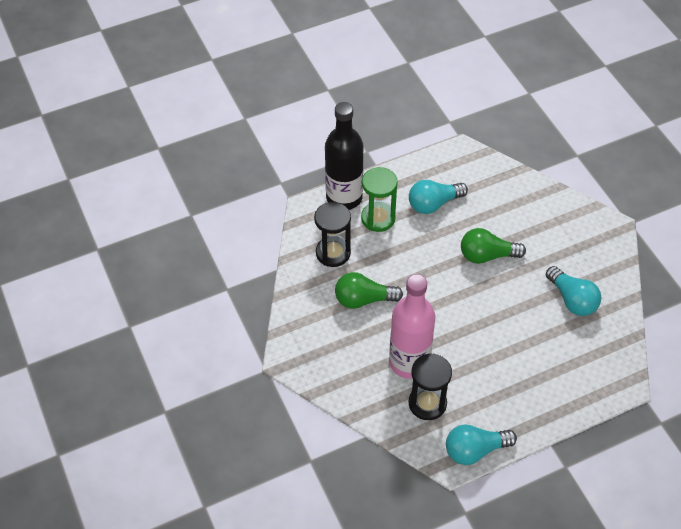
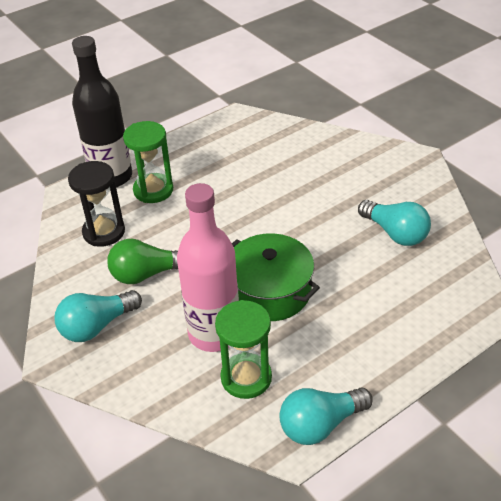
camera: 10 degrees left, 10 degrees down
turquoise light bulb [409,180,468,214] -> turquoise light bulb moved to [55,290,142,342]
black hourglass [409,354,452,420] -> green hourglass [215,300,272,399]
green light bulb [461,228,526,264] -> none
none -> green pot [232,233,320,321]

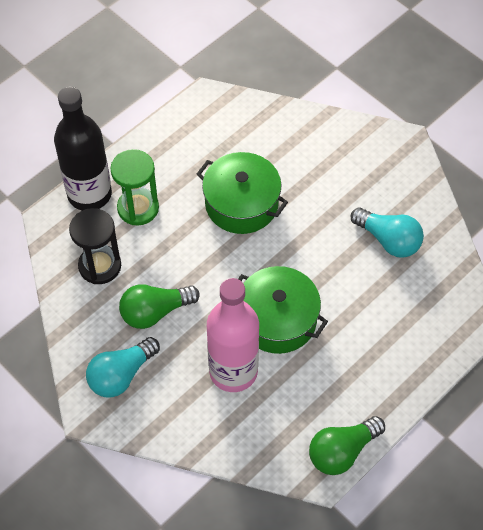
camera: 10 degrees left, 15 degrees up
green hourglass [215,300,272,399] -> none
turquoise light bulb [279,387,373,445] -> green light bulb [309,416,385,475]
none -> green pot [197,152,288,234]

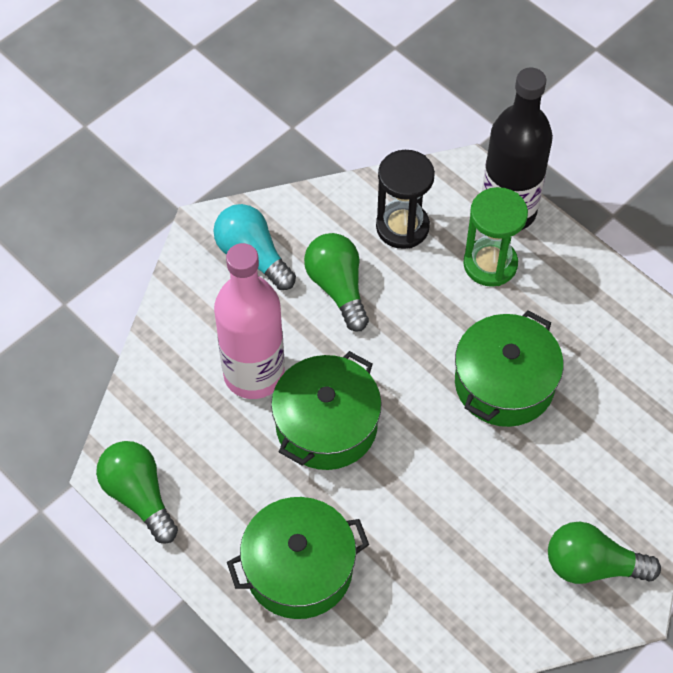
camera: 90 degrees right, 0 degrees up
turquoise light bulb [351,207,424,258] -> none
none -> green pot [227,497,369,619]
none -> green light bulb [548,522,661,584]

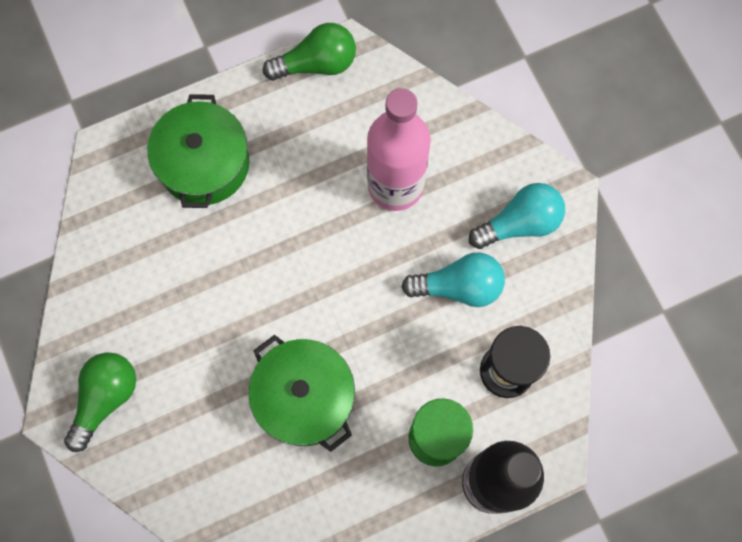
camera: 110 degrees right, 15 degrees up
green pot [271,351,382,470] -> none
green light bulb [304,233,369,332] -> turquoise light bulb [401,252,505,307]

